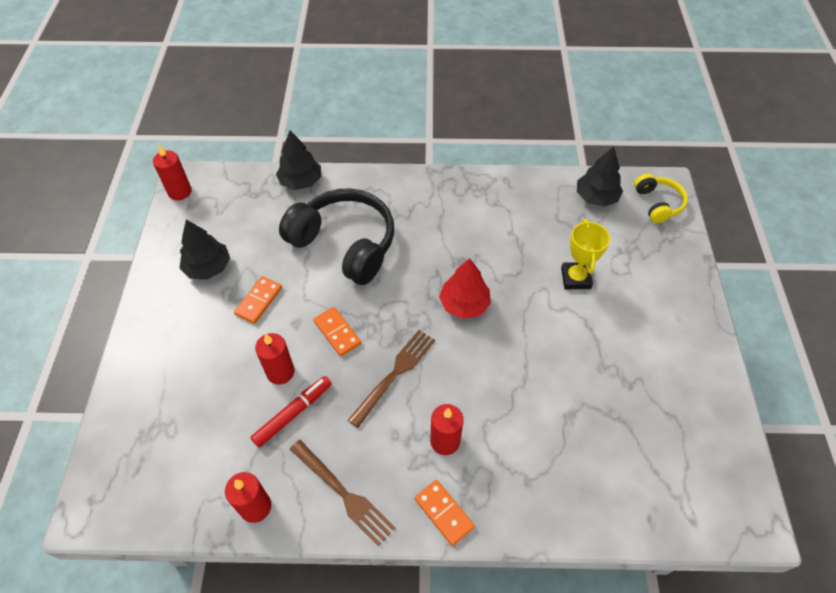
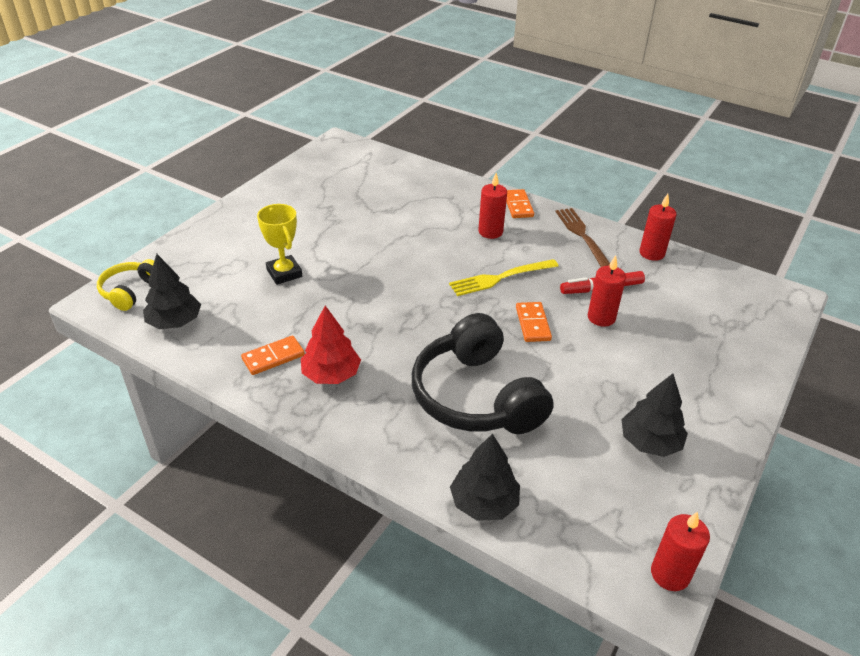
camera: 150 degrees left, 15 degrees down
orange domino [234,276,282,324] -> orange domino moved to [241,335,305,375]
brown fork [348,330,435,428] -> yellow fork [449,259,558,296]
red tree [439,258,491,319] -> red tree moved to [301,306,361,384]
yellow trophy [561,219,610,289] -> yellow trophy turned 60 degrees counterclockwise [257,204,302,285]

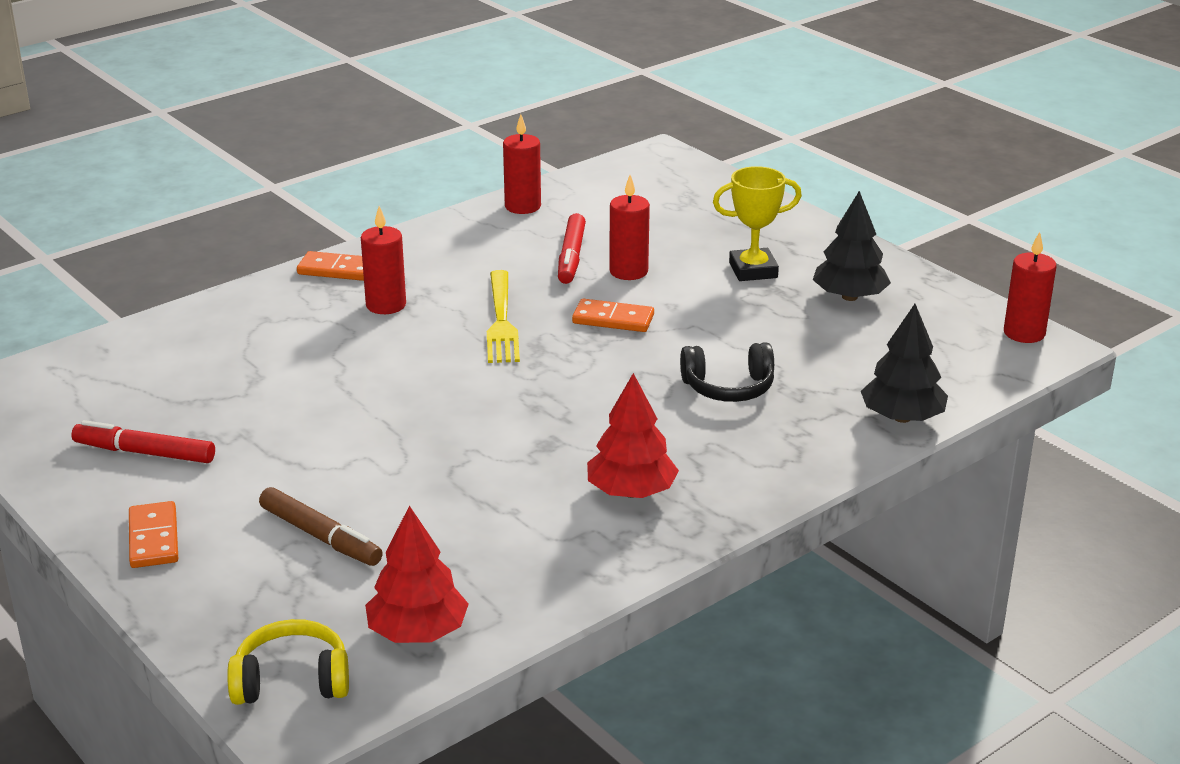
camera: 70 degrees left, 10 degrees down
yellow headphones [97,259,154,311] -> yellow headphones turned 135 degrees clockwise [227,619,349,705]
black tree [143,254,201,329] -> red tree [365,505,469,643]
orange domino [241,335,305,375] -> orange domino moved to [129,501,178,568]
yellow trophy [257,204,302,285] -> yellow trophy moved to [713,166,802,281]
black headphones [412,313,554,434] -> black headphones [680,342,774,402], size x0.52
brown fork [556,208,610,267] -> none
none -> red marker [71,420,215,463]
none -> brown marker [259,487,383,566]

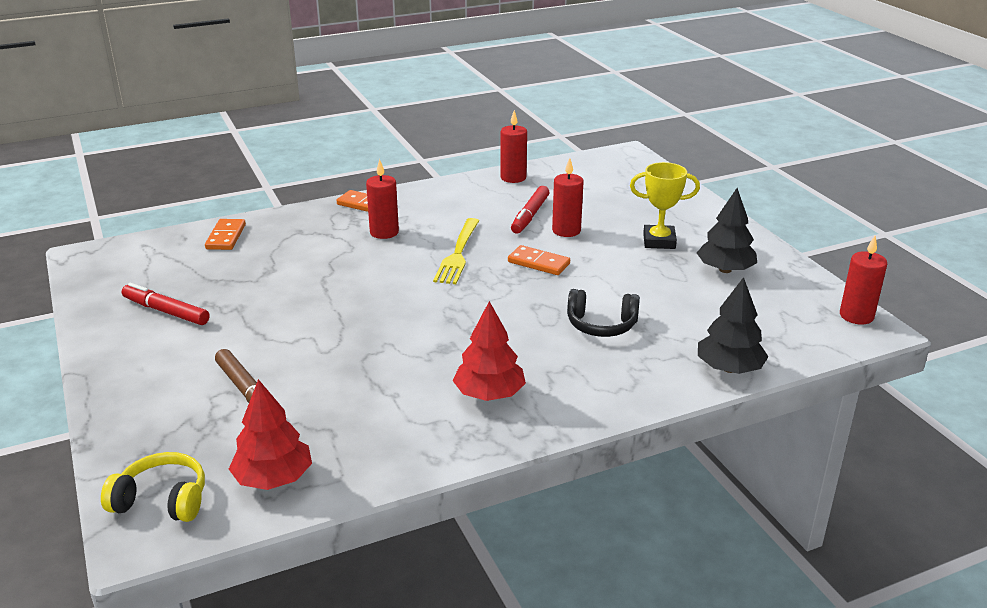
camera: 15 degrees right, 0 degrees up
orange domino [129,501,178,568] -> orange domino moved to [205,219,246,250]

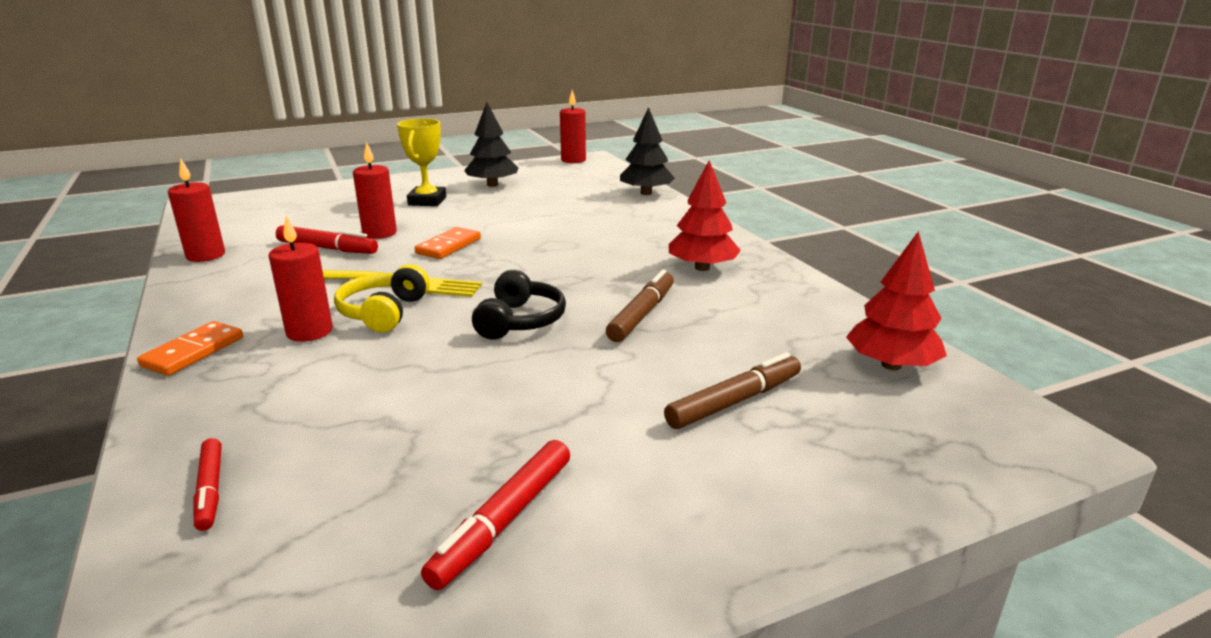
camera: 90 degrees left, 5 degrees down
yellow headphones [101,452,205,522] -> yellow headphones moved to [334,264,430,332]
orange domino [205,219,246,250] -> red marker [193,438,222,531]
black headphones [567,289,640,337] -> black headphones moved to [472,270,566,340]
none -> brown marker [606,270,674,342]

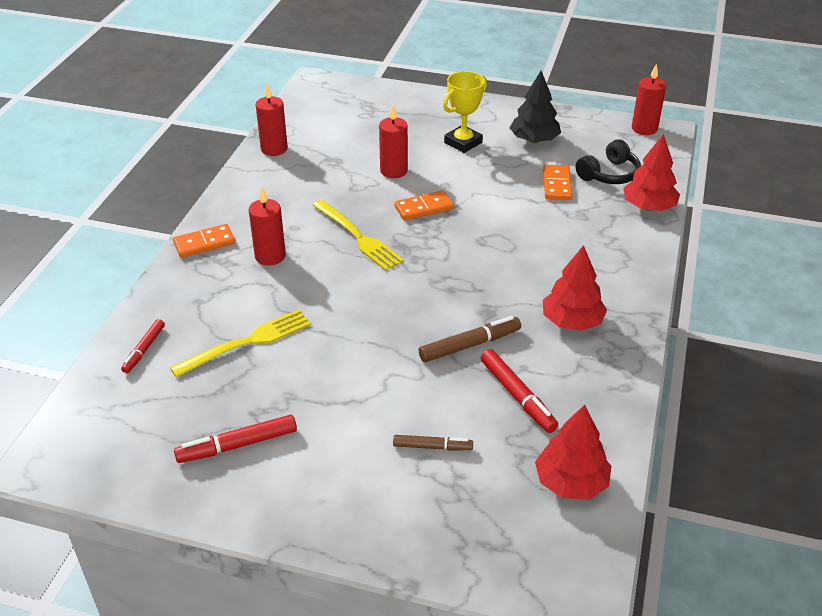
camera: 40 degrees right, 15 degrees up
red marker [276,225,378,254] -> red marker moved to [481,349,558,433]
yellow headphones [334,264,430,332] -> none
black headphones [472,270,566,340] -> black headphones moved to [576,139,641,184]
black tree [620,107,675,195] -> red tree [623,134,680,211]
brown marker [664,353,801,429] -> brown marker [393,435,473,451], size x0.65
none -> yellow fork [170,309,311,377]
none -> orange domino [543,165,572,200]

